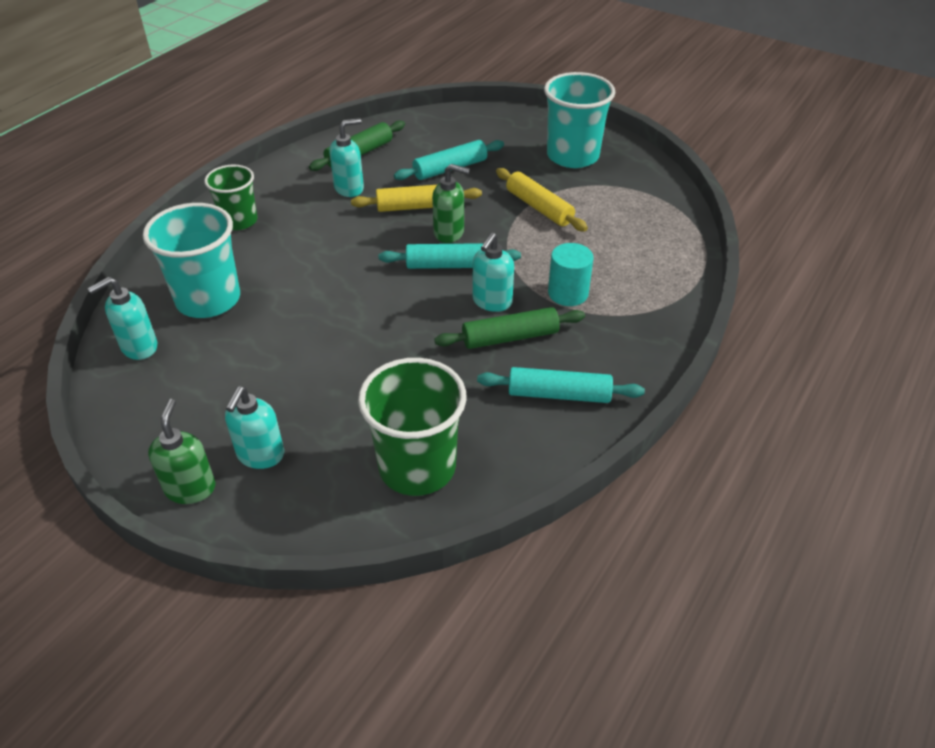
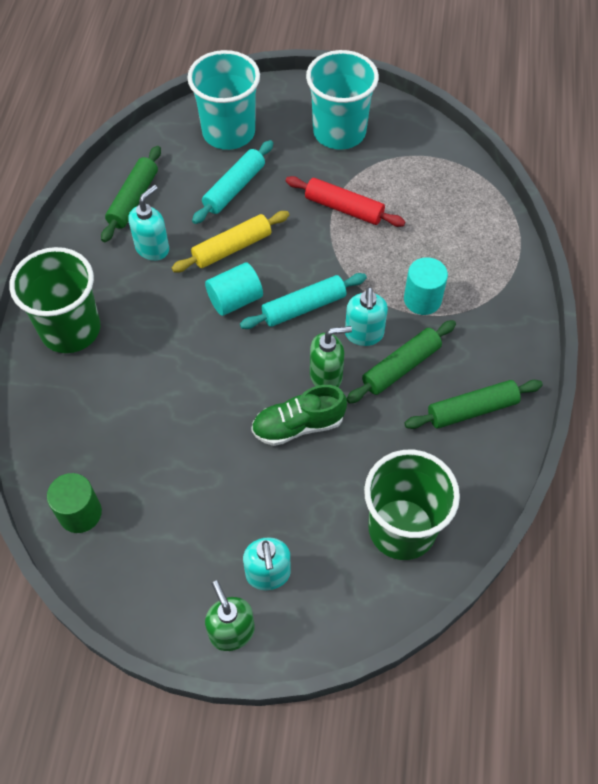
camera: 25 degrees left, 15 degrees up
turquoise soap dispenser [87,277,157,360] -> green cylinder [47,473,102,533]
turquoise cup [143,203,240,318] -> turquoise cup moved to [187,50,260,150]
green cup [204,165,257,230] -> green cup [9,247,100,353], size x1.57
green soap dispenser [432,164,470,243] -> green soap dispenser moved to [310,326,352,387]
turquoise rolling pin [477,367,645,403] -> green rolling pin [404,380,543,429]
yellow rolling pin [496,168,588,231] -> red rolling pin [286,176,405,227]
none -> turquoise cylinder [205,262,263,316]
none -> green shoe [251,385,347,446]

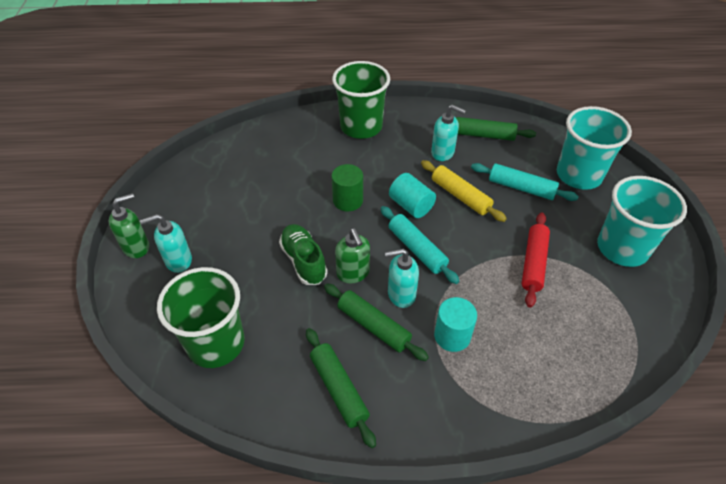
camera: 80 degrees right, 10 degrees down
green cylinder [47,473,102,533] -> green cylinder moved to [331,164,363,211]

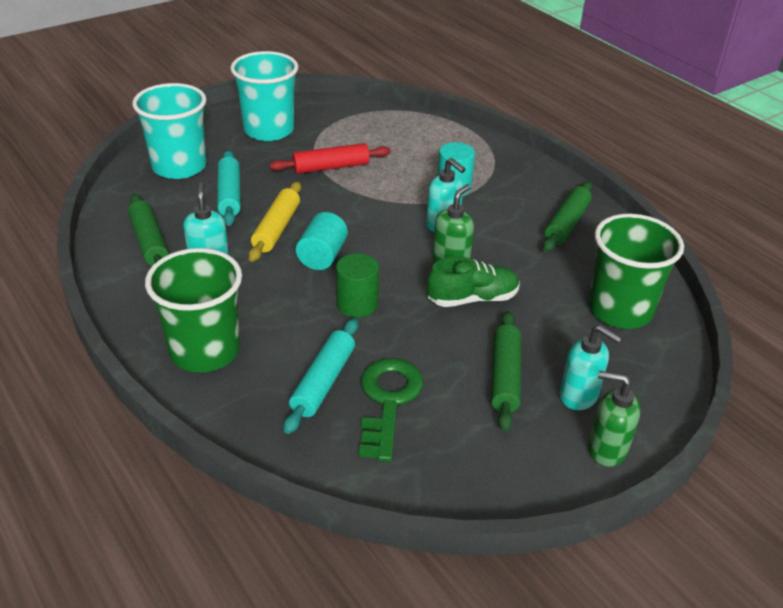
camera: 125 degrees left, 10 degrees down
green shoe [279,224,328,285] -> green shoe turned 135 degrees counterclockwise [427,256,520,307]
green rolling pin [324,284,429,361] -> green rolling pin moved to [491,311,521,432]
turquoise rolling pin [380,206,460,284] -> turquoise rolling pin moved to [284,318,358,434]
none -> green key [359,358,423,462]

